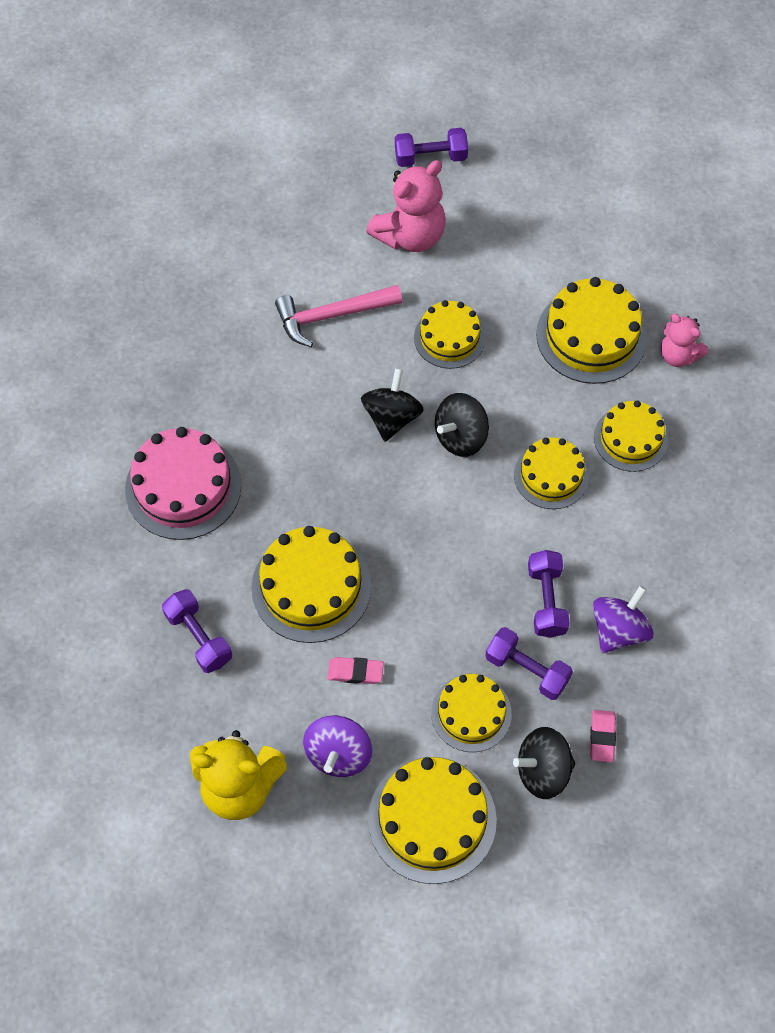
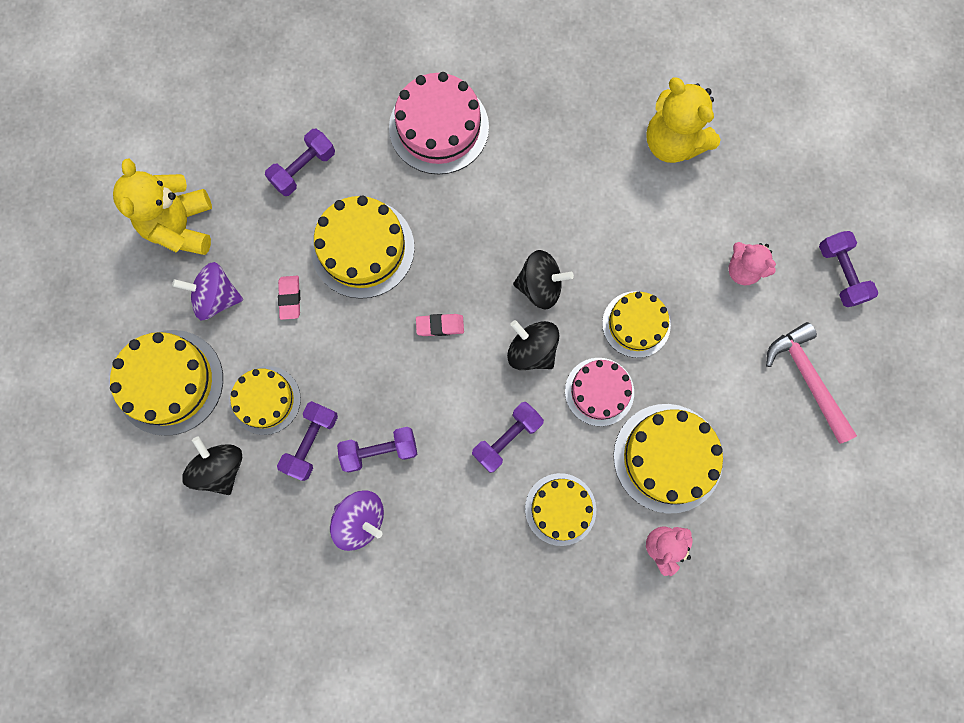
camera: 80 degrees right, 15 degrees up
pink hammer [275,285,402,347] -> pink hammer moved to [766,322,857,444]
pink teddy bear [366,160,446,252] -> pink teddy bear [728,242,776,285], size x0.60
yellow cake [514,438,589,509] -> purple dumbbell [472,402,544,473]
pink eraser [590,710,616,762] -> pink eraser moved to [416,314,464,336]
none -> pink cake [565,358,634,426]
none -> yellow teddy bear [646,78,721,163]

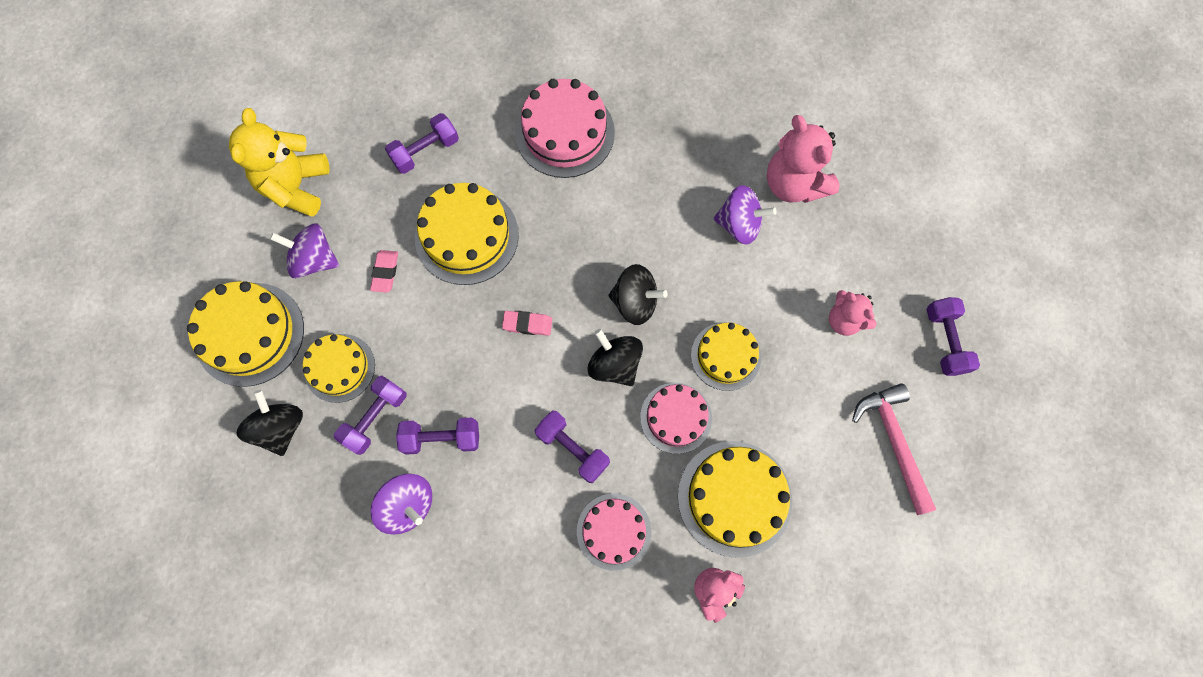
camera: 10 degrees right, 5 degrees down
purple dumbbell [472,402,544,473] -> purple dumbbell turned 75 degrees clockwise [535,411,610,483]
yellow cake [525,473,596,546] -> pink cake [577,494,651,571]
yellow teddy bear [646,78,721,163] -> pink teddy bear [767,115,840,203]
none -> purple spinning top [713,185,777,245]

